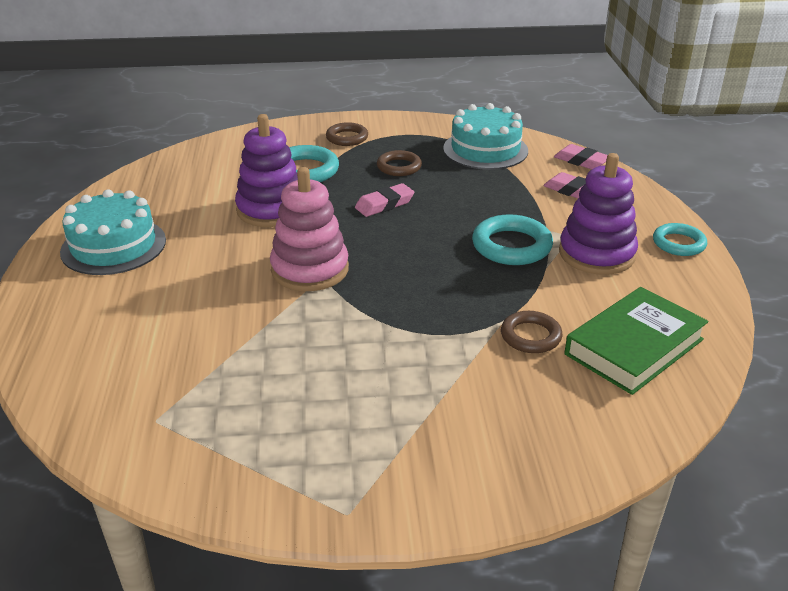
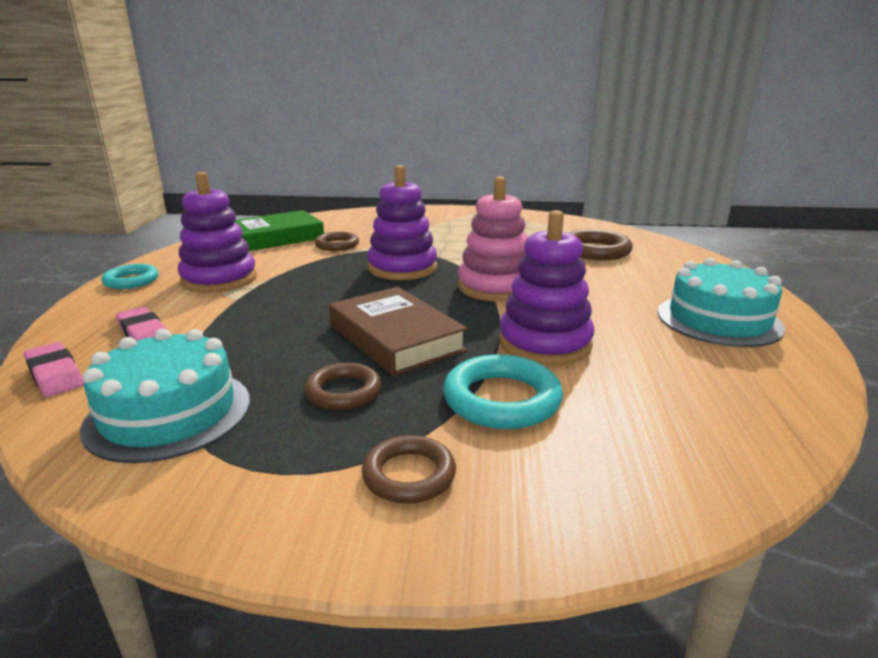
camera: 170 degrees left, 10 degrees down
pink eraser [355,183,414,217] -> brown book [329,287,468,376]
turquoise ring [472,214,553,265] -> none
none -> purple stacking toy [367,165,437,280]
none -> brown ring [569,229,633,260]

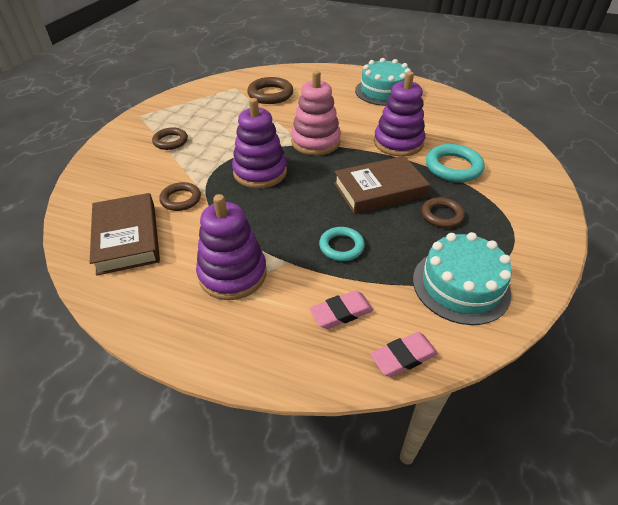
camera: 75 degrees left, 20 degrees up
turquoise ring [101,264,159,289] -> turquoise ring moved to [319,227,365,261]
green book [235,210,324,251] -> brown book [90,193,160,276]
brown ring [362,435,456,504] -> brown ring moved to [152,127,188,150]

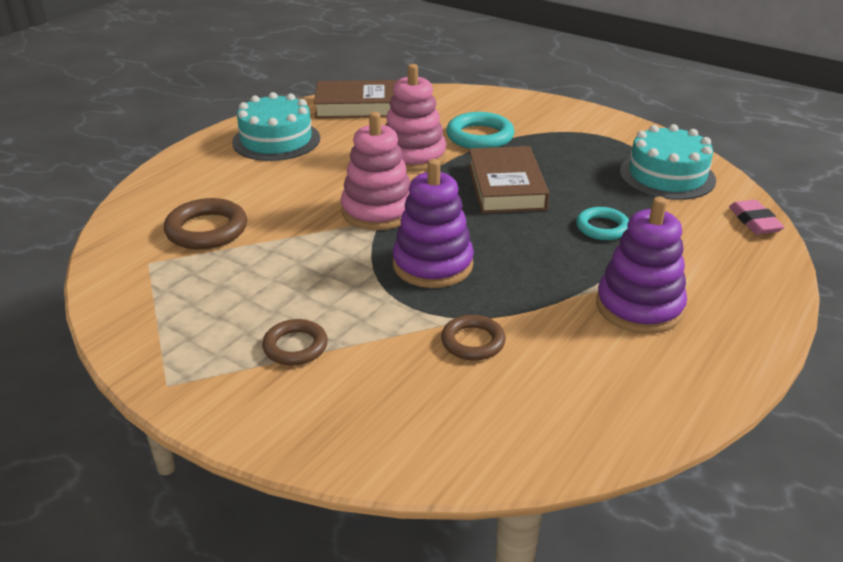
camera: 75 degrees left, 10 degrees down
brown book [90,193,160,276] -> brown book moved to [314,80,398,119]
pink eraser [309,290,374,329] -> none
purple stacking toy [374,71,425,157] -> pink stacking toy [385,64,446,172]
brown ring [421,197,465,228] -> none

